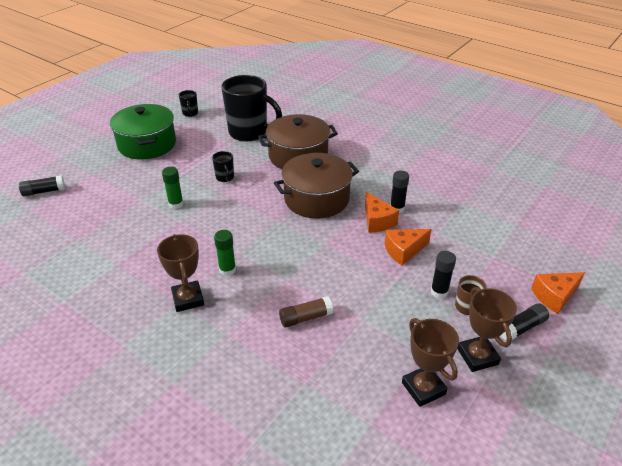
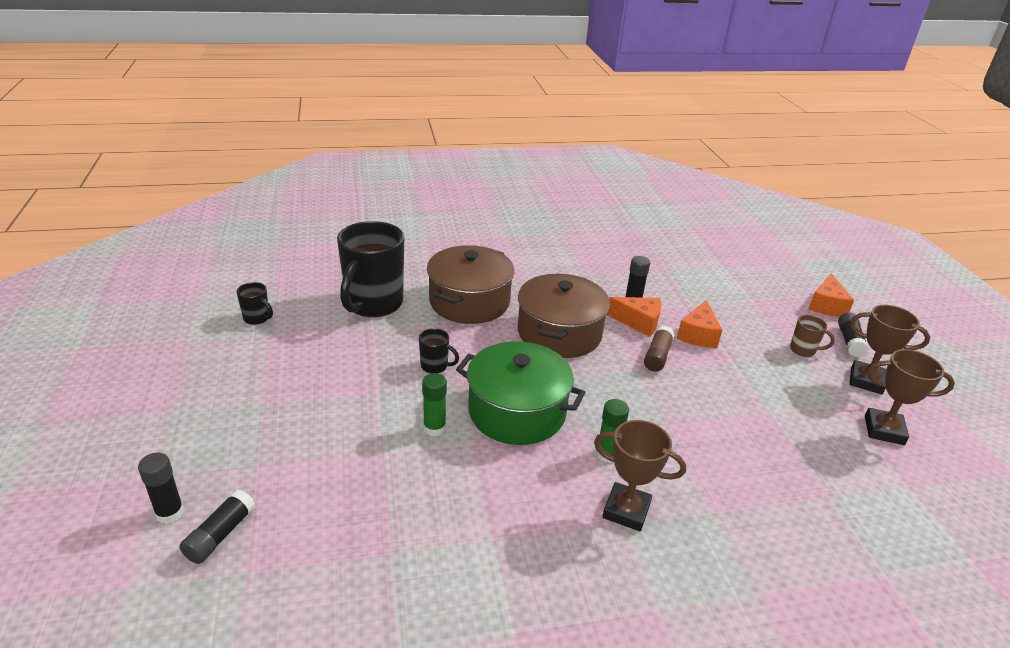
camera: 50 degrees left, 5 degrees down
green pot [110,104,176,160] -> green pot moved to [456,341,586,445]
black mug [221,75,282,141] -> black mug turned 135 degrees clockwise [337,221,404,317]
brown glue stick [279,296,333,327] -> brown glue stick moved to [644,326,674,372]
black glue stick [431,251,456,298] -> black glue stick moved to [138,453,184,524]

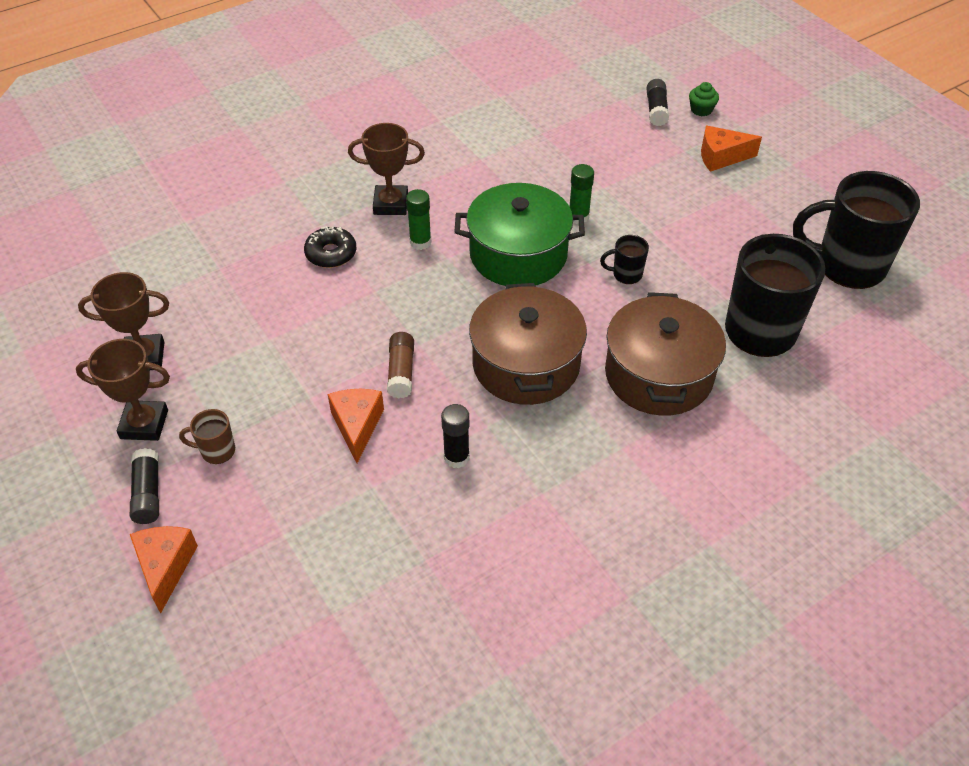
camera: 160 degrees right, 15 degrees up
black glue stick [138,453,184,524] -> green cupcake [689,82,719,116]
black mug [236,282,273,325] -> black mug [793,171,920,289], size x2.34
orange cheese [607,297,661,337] -> orange cheese moved to [701,126,762,172]
none -> black donut [304,226,356,268]

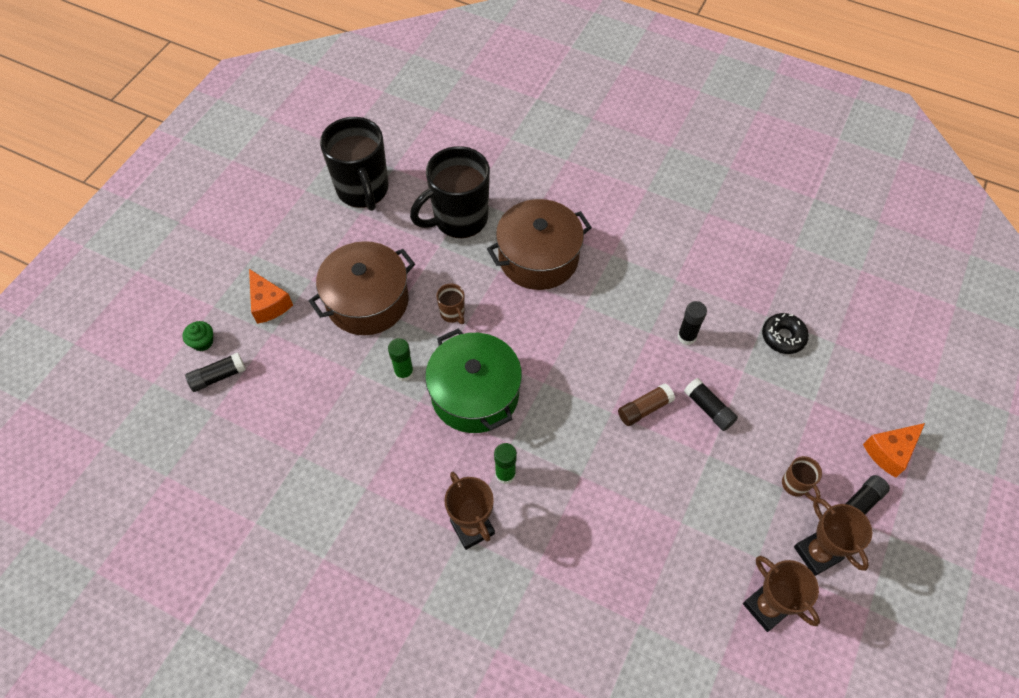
camera: 120 degrees left, 10 degrees up
black donut [304,226,356,268] -> black donut moved to [762,313,809,354]
orange cheese [328,389,384,463] -> black glue stick [684,378,738,431]
brown pot [469,283,587,405] -> brown pot moved to [309,241,415,335]
black mug [600,235,649,284] -> brown mug [436,284,465,324]

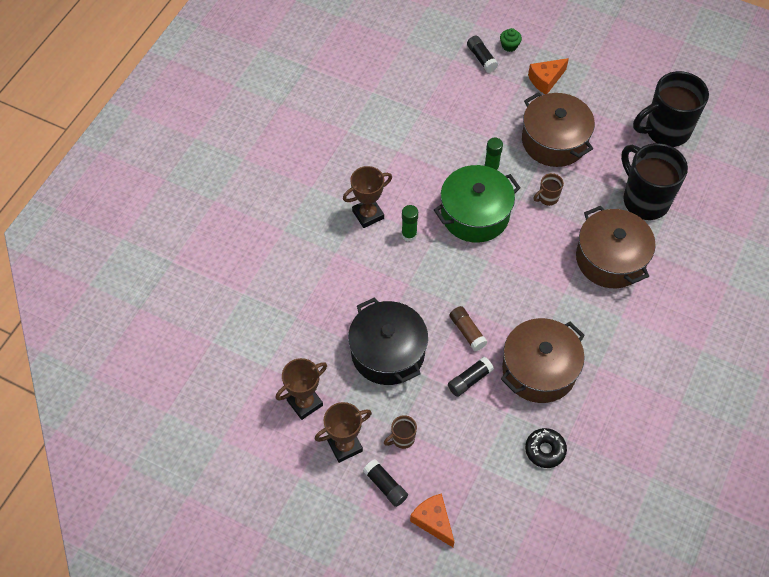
camera: 90 degrees right, 0 degrees up
black glue stick [678,301,707,345] -> brown pot [501,318,585,403]
none -> black pot [348,297,428,385]

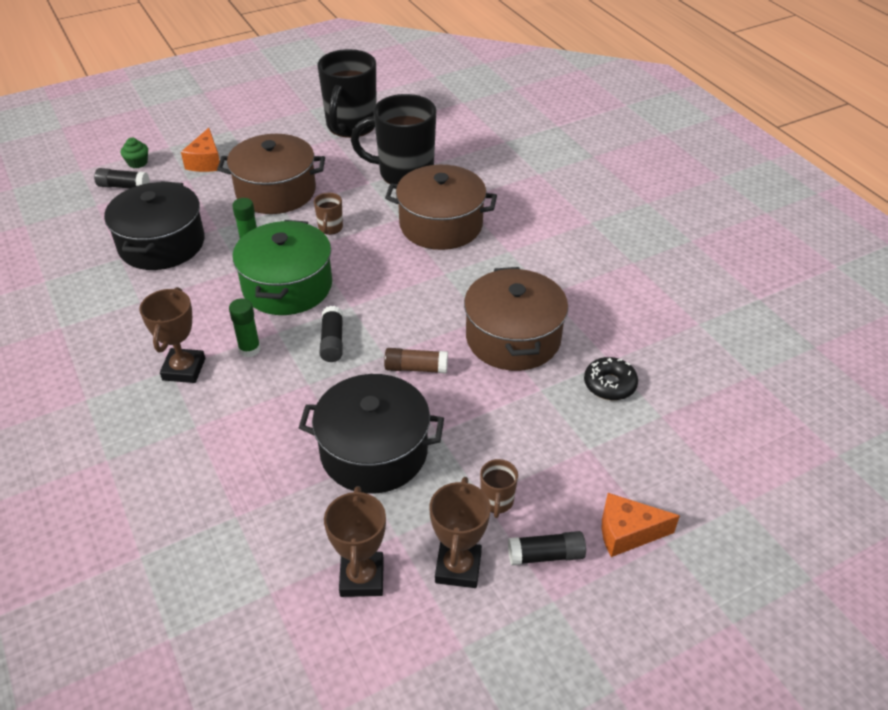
camera: 55 degrees left, 15 degrees down
black glue stick [448,357,494,397] -> black glue stick moved to [319,306,343,362]
none -> black pot [104,181,205,270]

